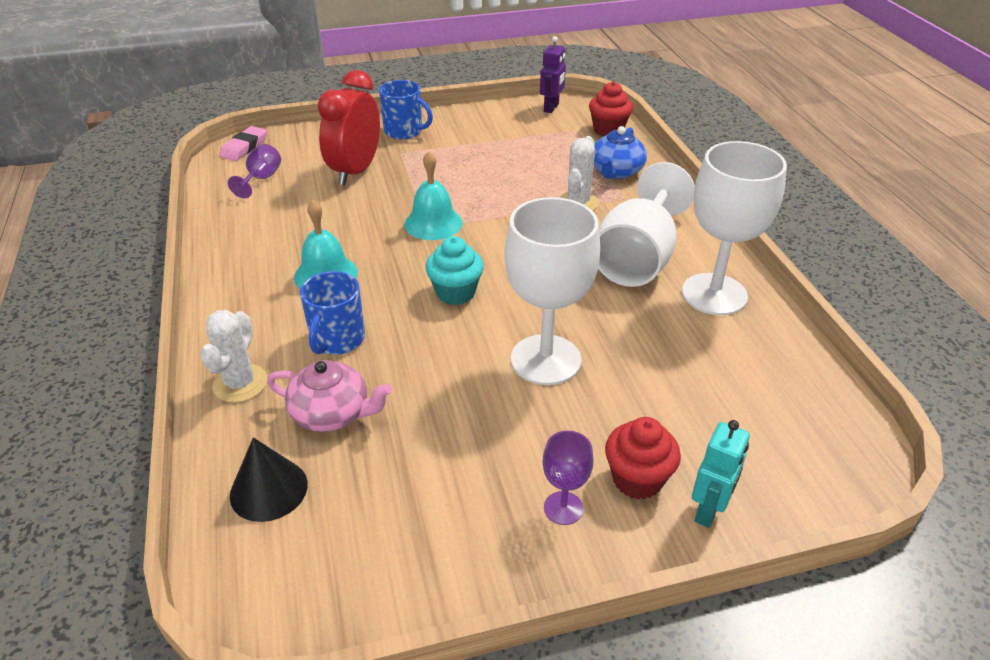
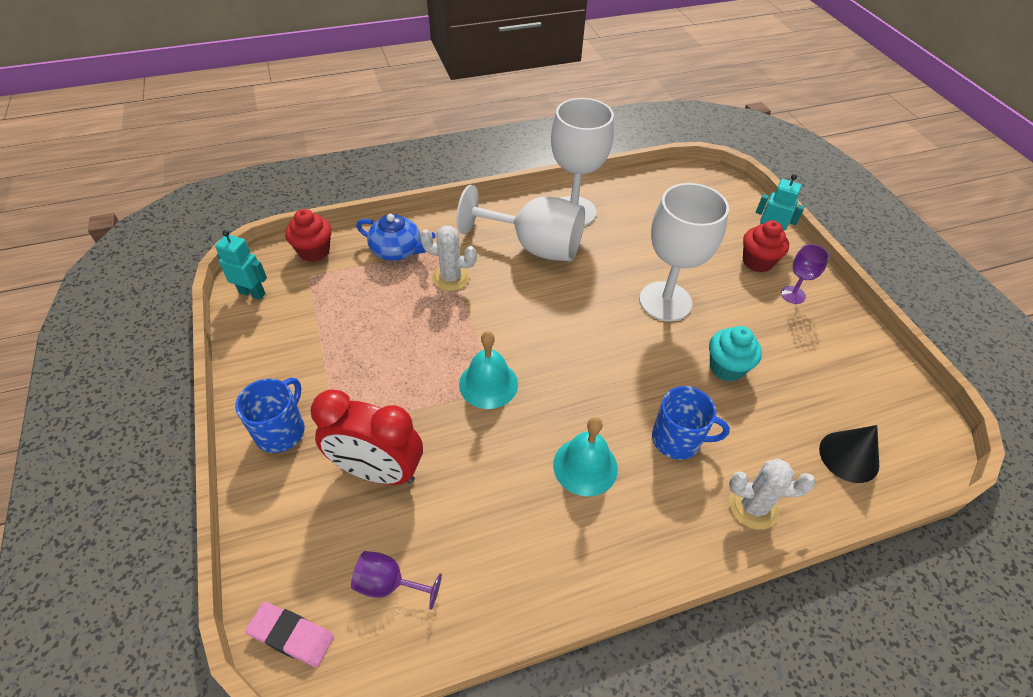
camera: 95 degrees left, 10 degrees up
pink teapot [267,360,392,432] -> none
turquoise cupcake [425,236,484,305] -> turquoise cupcake moved to [709,326,762,381]
purple robot [540,36,566,113] -> turquoise robot [215,230,267,300]

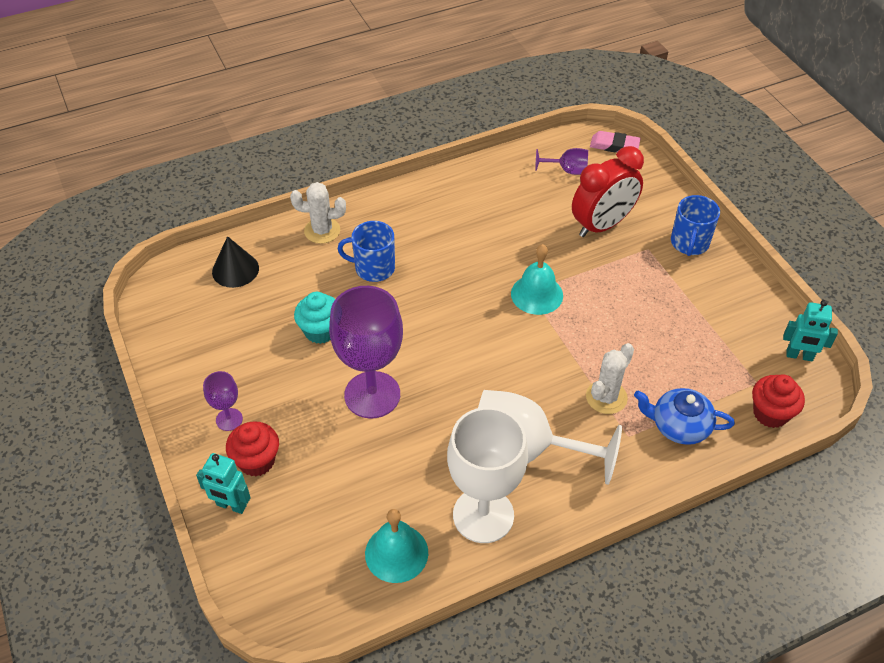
camera: 175 degrees right, 0 degrees up
red clock [311,389,423,485] -> red clock turned 135 degrees clockwise [572,146,644,237]
white cactus [420,225,477,291] -> white cactus turned 60 degrees counterclockwise [586,343,634,414]
turquoise bell [553,417,618,496] -> turquoise bell moved to [365,509,428,583]
white goblet [639,183,729,321] -> purple goblet [329,286,403,419]

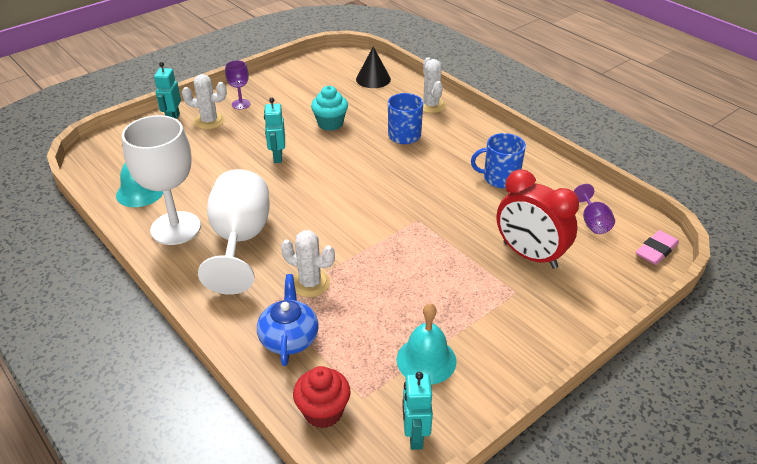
camera: 75 degrees right, 10 degrees down
red cupcake [226,421,279,476] -> white cactus [182,74,227,129]
purple goblet [329,286,403,419] -> turquoise robot [264,98,285,163]
turquoise bell [511,244,563,315] -> turquoise bell moved to [397,303,457,385]
pink eraser [590,131,641,152] -> pink eraser turned 45 degrees clockwise [636,230,679,265]
blue mug [671,195,720,256] -> blue mug moved to [471,133,526,188]

